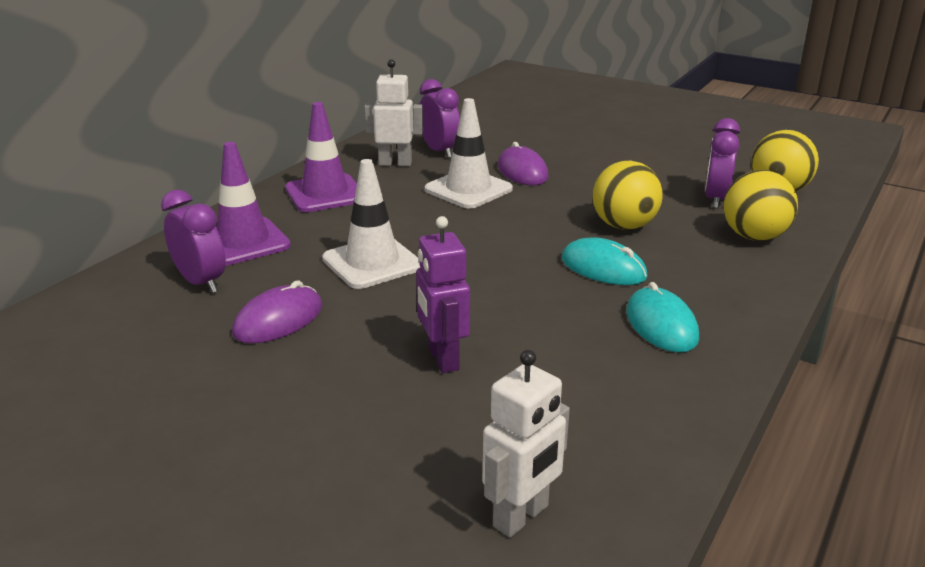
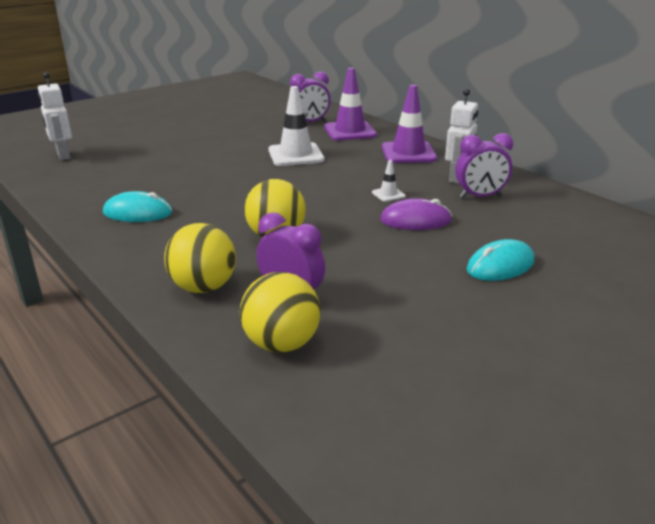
camera: 110 degrees right, 0 degrees up
purple mouse [232,280,322,343] -> none
purple robot [416,216,470,373] -> none
white traffic cone [424,98,513,209] -> white traffic cone [372,160,406,202], size x0.46
turquoise mouse [561,237,648,285] -> turquoise mouse moved to [466,239,535,281]

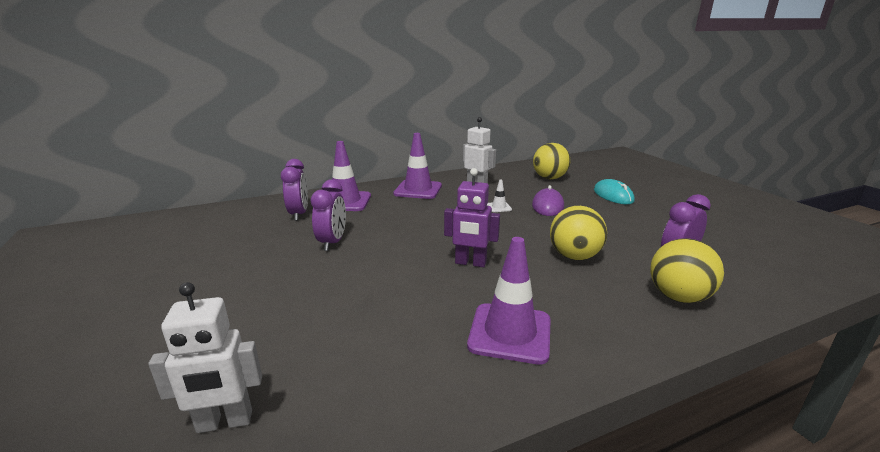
camera: 75 degrees left, 5 degrees down
turquoise mouse [103,191,172,222] -> purple traffic cone [467,237,551,365]
yellow ball [240,272,321,353] -> yellow ball moved to [533,143,571,179]
white traffic cone [268,86,324,166] -> none
purple clock [455,133,513,198] -> purple clock moved to [311,179,346,251]
none -> purple robot [444,168,500,267]

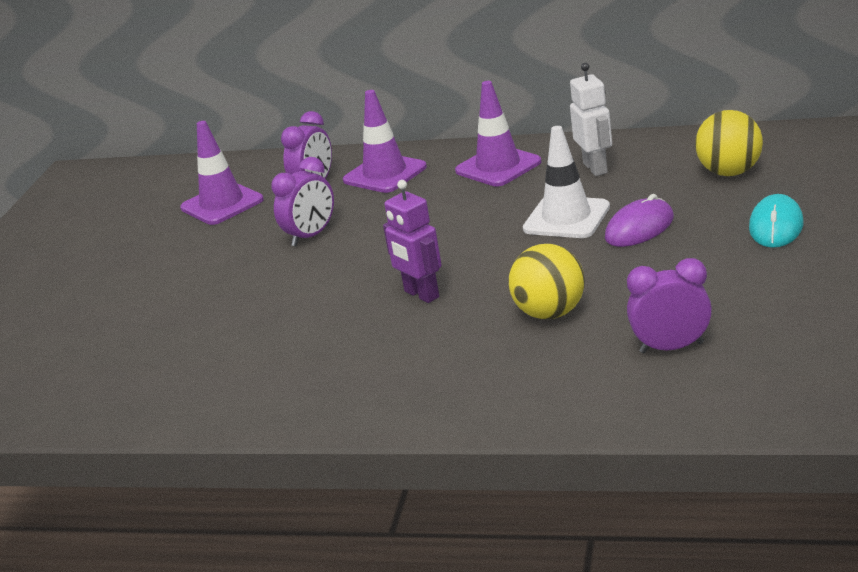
camera: 40 degrees right, 5 degrees up
white robot [148,282,262,433] -> none
purple traffic cone [467,237,551,365] -> purple traffic cone moved to [180,121,264,225]
white traffic cone [487,179,512,212] -> white traffic cone [523,126,610,238], size x2.16
yellow ball [650,238,724,303] -> none

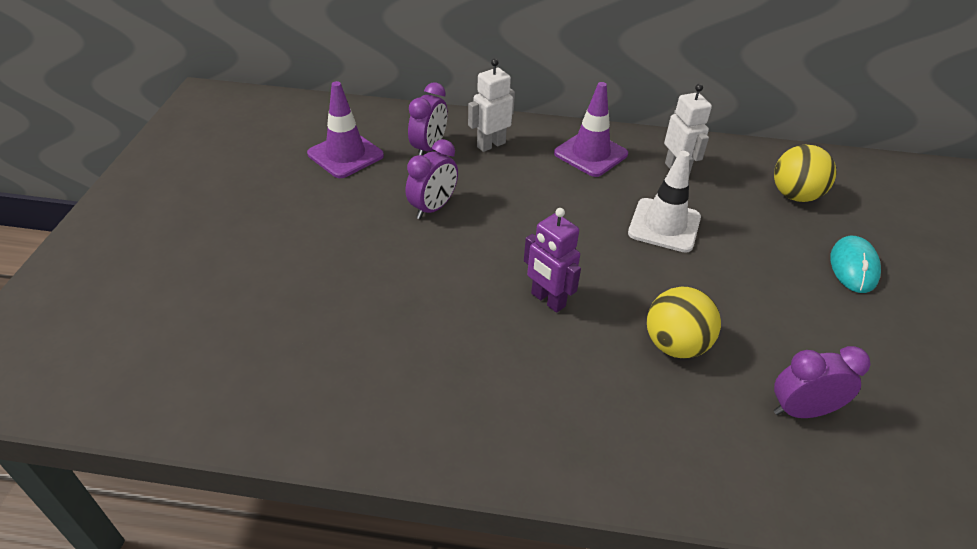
camera: 10 degrees left, 15 degrees up
purple traffic cone [343,90,427,193] -> white robot [468,59,515,152]
purple mouse [605,194,674,247] -> none

